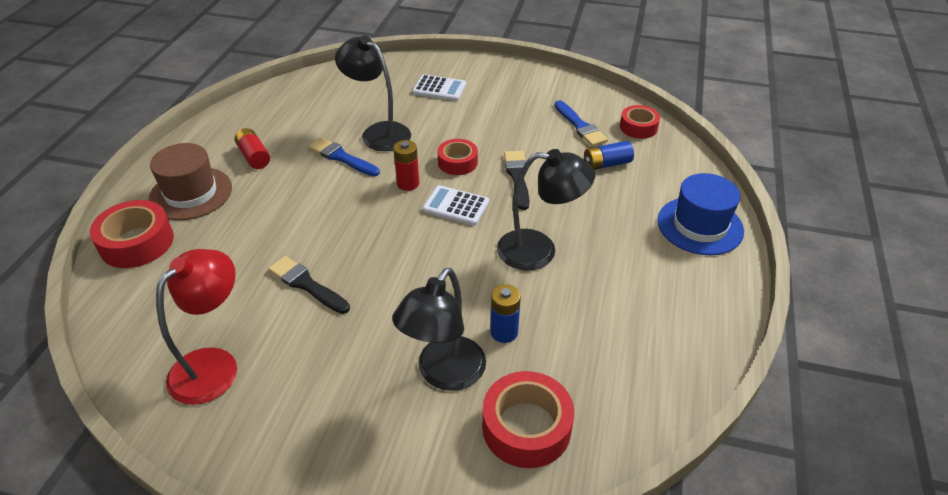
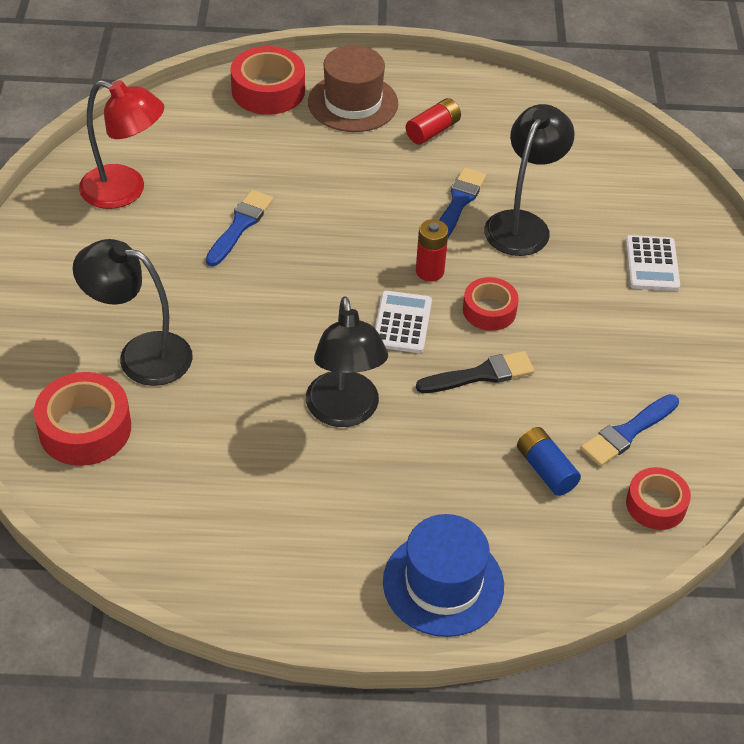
camera: 75 degrees right, 5 degrees up
black brush [268,256,350,314] -> blue brush [206,190,273,266]
blue battery [490,284,521,343] -> none

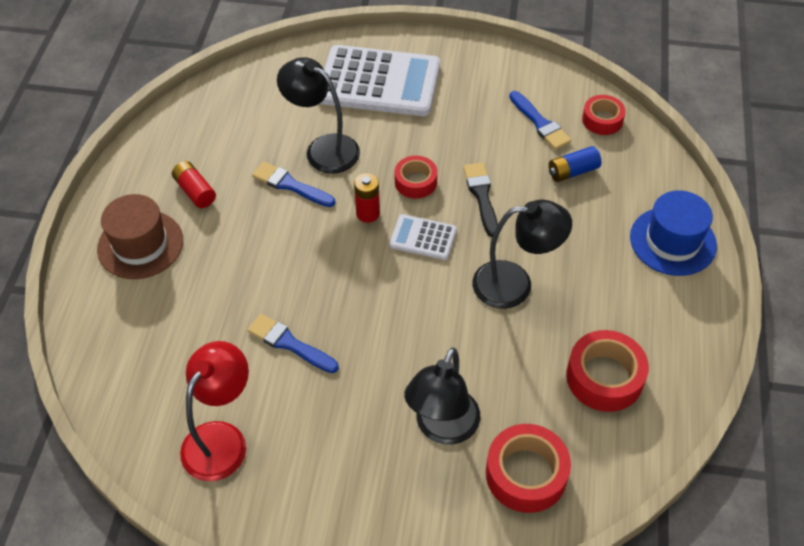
camera: 80 degrees left, 5 degrees up
red tape [231,46,305,115] -> red tape moved to [566,330,649,412]
white calculator [625,235,680,291] -> white calculator [320,45,440,116], size x2.12

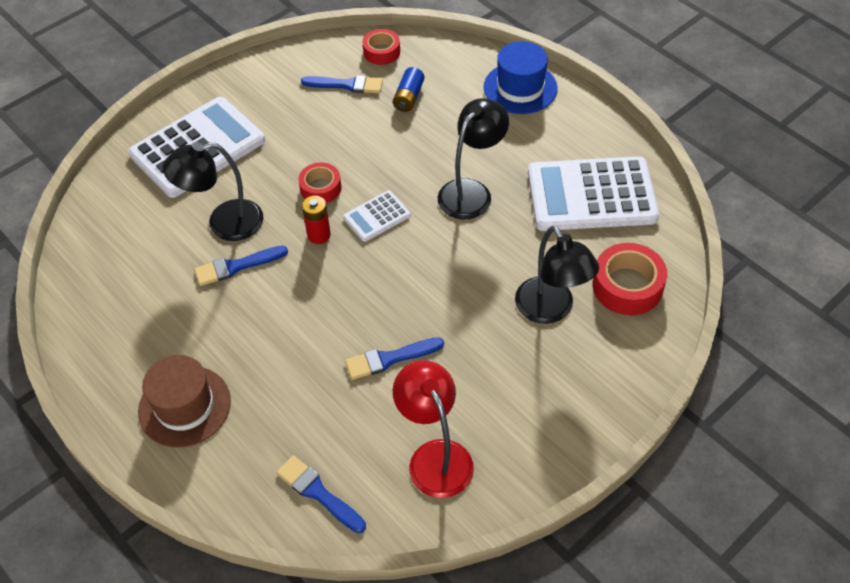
camera: 50 degrees left, 0 degrees up
red battery [172,161,216,208] -> none
black brush [463,162,498,237] -> none
red tape [566,330,649,412] -> white calculator [528,156,659,231]
none -> blue brush [277,455,366,533]

